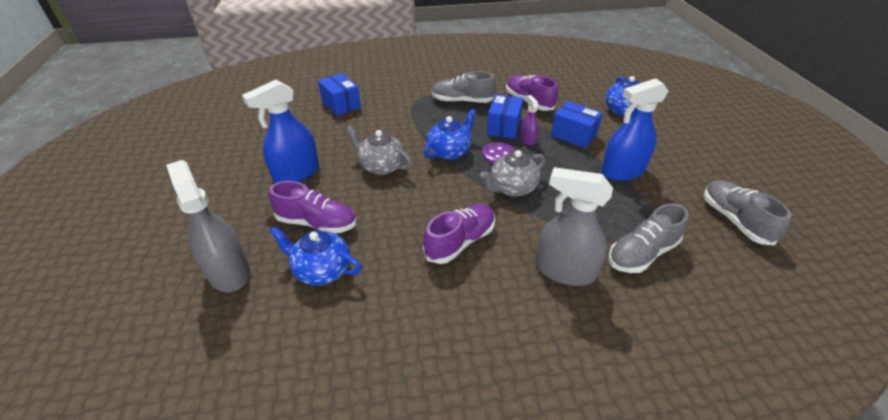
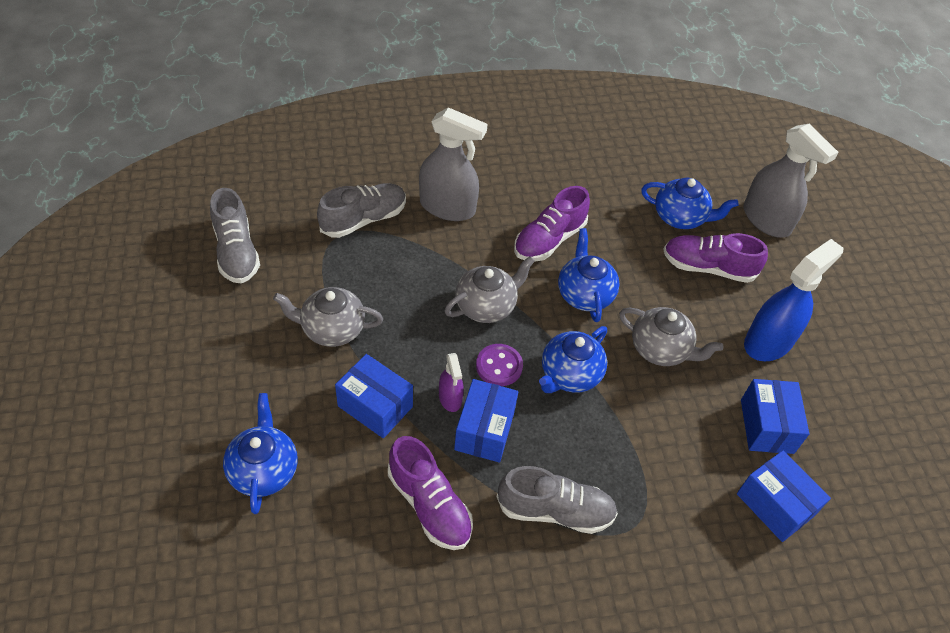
camera: 175 degrees right, 10 degrees up
blue spray bottle [601,78,669,181] -> grey teapot [273,287,383,347]
none -> blue teapot [558,228,620,322]
none -> blue box [741,379,809,454]

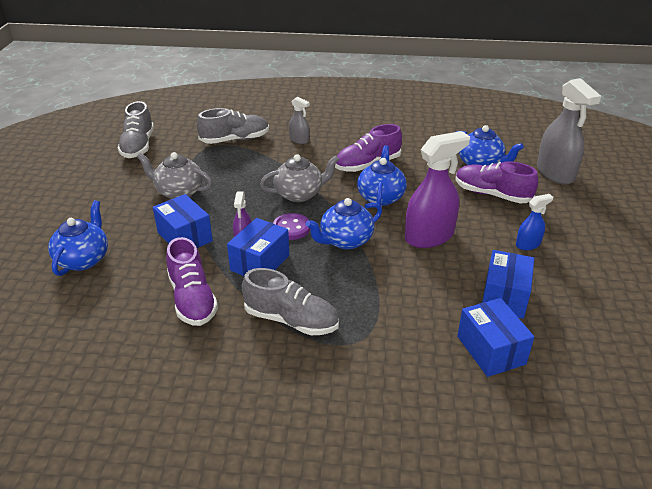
camera: 20 degrees right, 15 degrees down
grey spray bottle [419,107,488,221] -> grey spray bottle [289,97,310,144], size x0.50
grey teapot [619,307,724,366] -> purple spray bottle [405,131,470,248]
blue spray bottle [744,239,843,361] -> blue spray bottle [516,194,553,250], size x0.50

